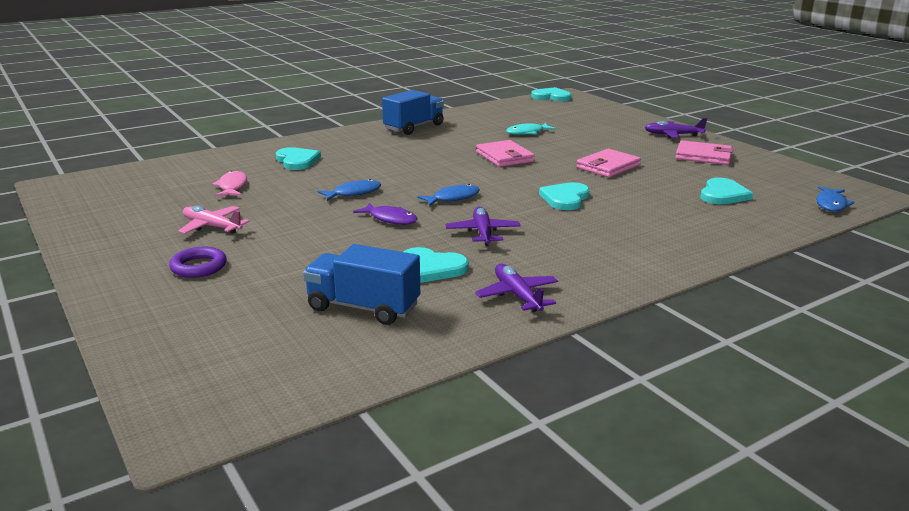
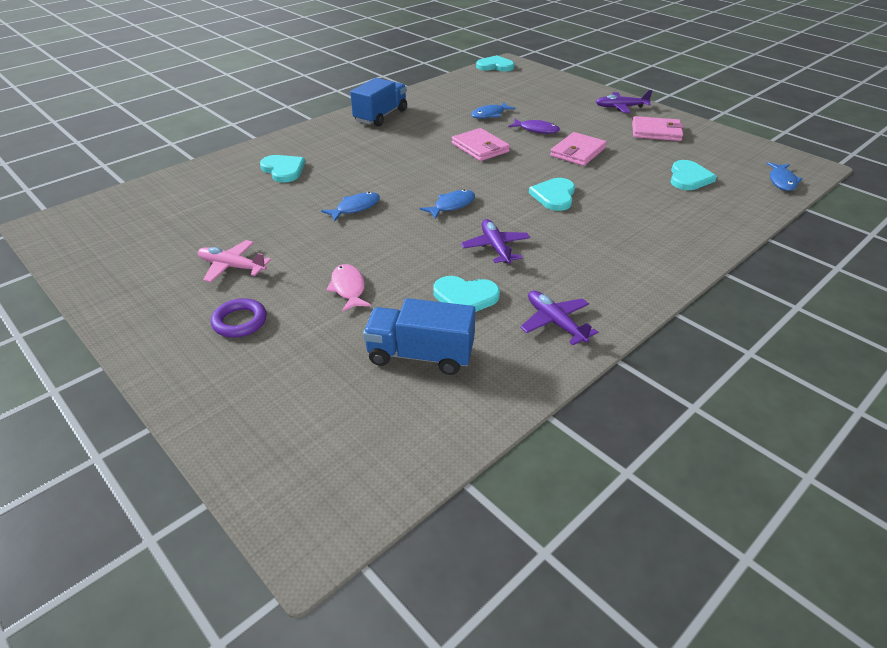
camera: 10 degrees left, 15 degrees up
pink fish [212,171,247,197] -> pink fish moved to [326,264,371,312]
purple fish [353,203,418,225] -> purple fish moved to [508,118,560,134]
turquoise fish [506,123,556,135] -> blue fish [471,102,516,119]

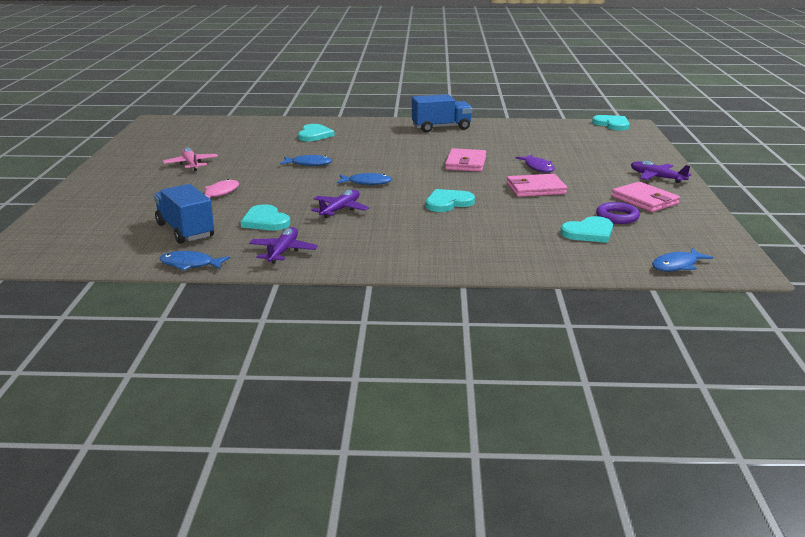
camera: 45 degrees right, 15 degrees down
purple ring [211,298,267,338] -> purple ring moved to [596,202,640,224]
blue fish [471,102,516,119] -> blue fish moved to [159,251,230,271]

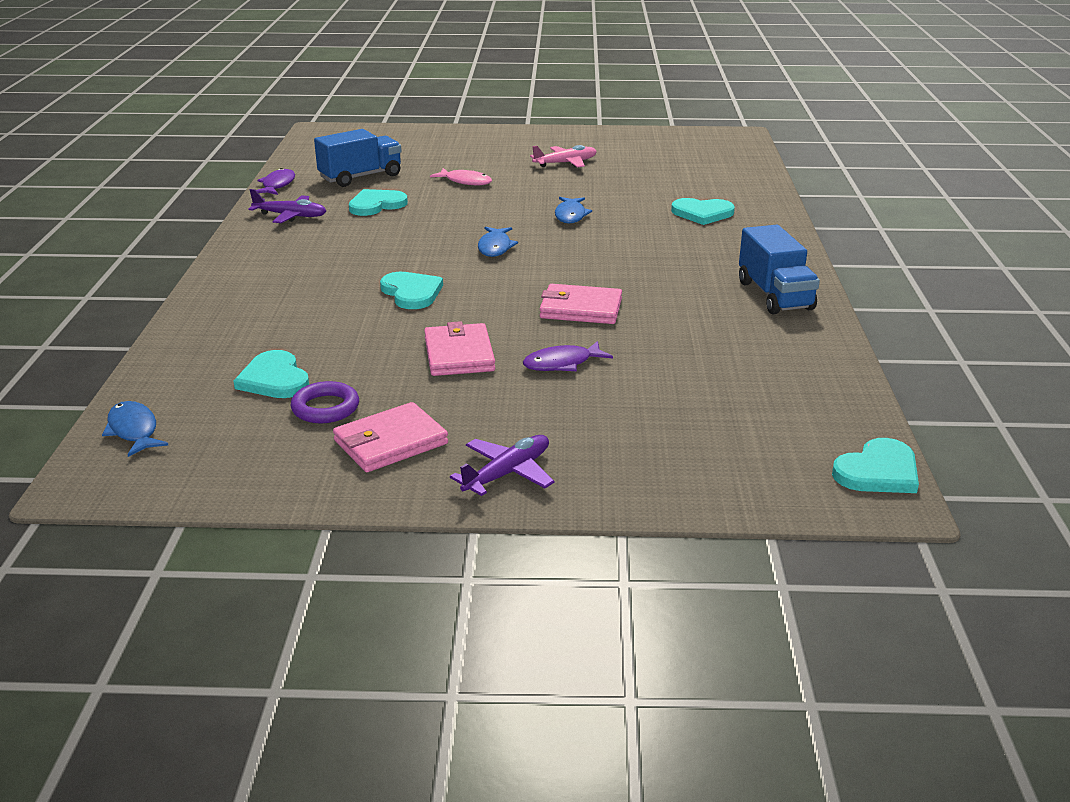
camera: 90 degrees right, 5 degrees up
blue fish [159,251,230,271] -> purple fish [256,168,295,195]
purple plane [311,190,369,218] -> none

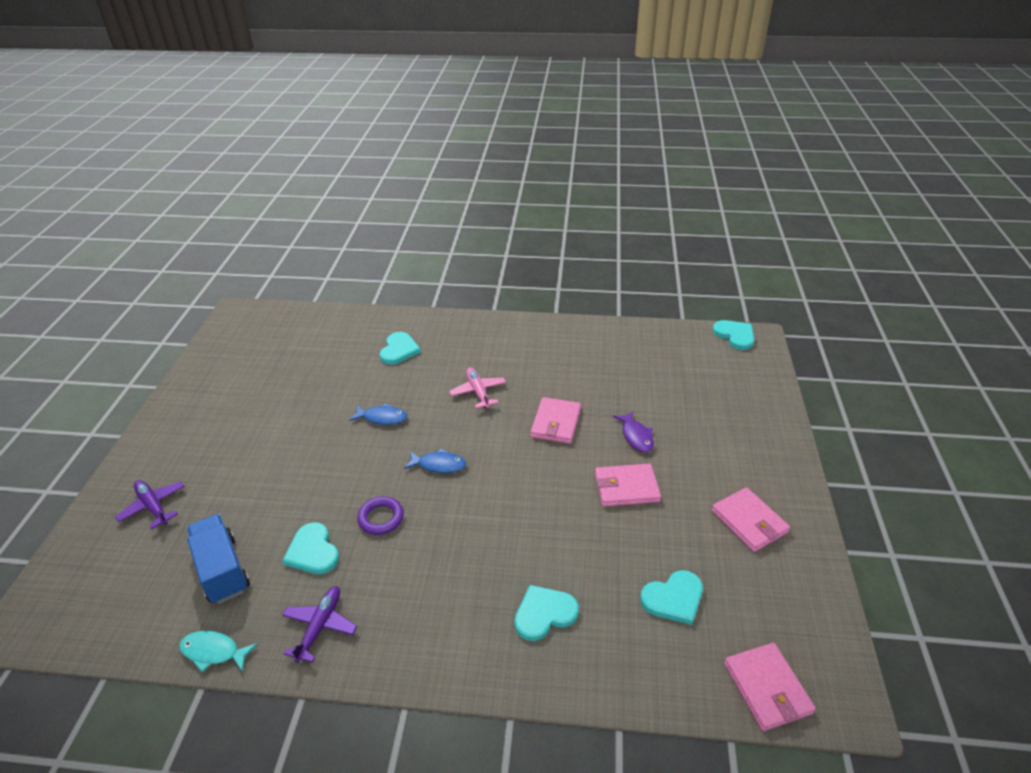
camera: 85 degrees left, 10 degrees up
blue fish [102,401,168,457] -> pink wallet [724,643,816,731]
purple fish [256,168,295,195] -> turquoise fish [179,631,257,672]
purple ring [290,381,359,423] -> purple ring moved to [357,496,404,535]
turquoise heart [380,272,443,309] -> turquoise heart moved to [514,585,579,641]
pink fish [430,168,492,185] -> none
purple plane [450,435,555,496] -> purple plane moved to [115,480,185,529]
pink plane [530,145,597,168] -> pink plane moved to [449,367,506,408]
blue truck [739,225,820,315] -> none

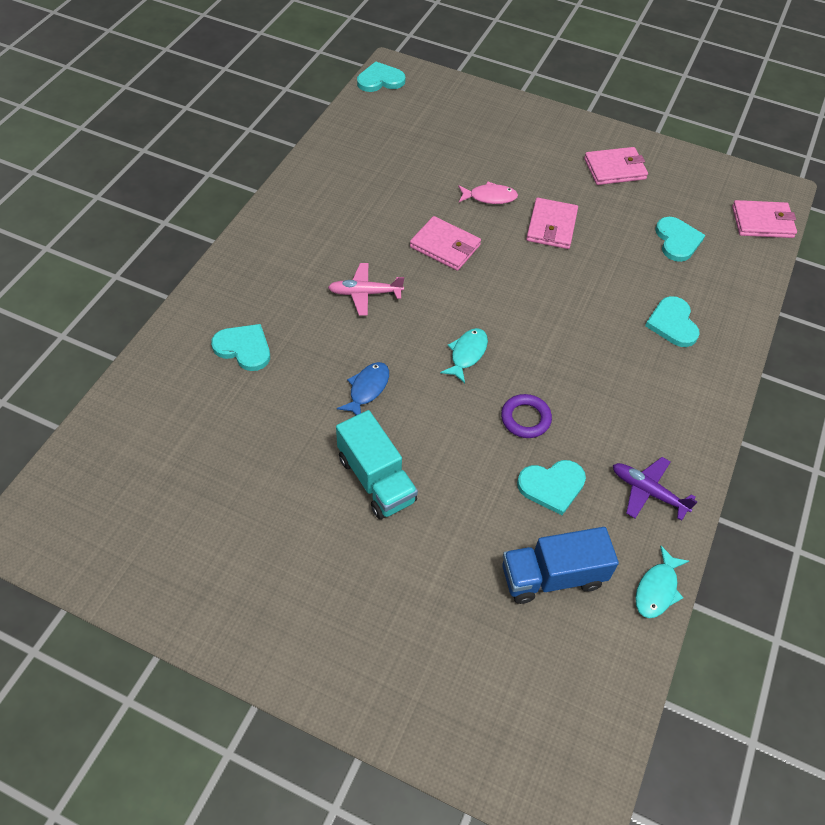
camera: 75 degrees left, 15 degrees up
purple plane [115,480,185,529] -> none
blue fish [404,448,466,473] -> turquoise fish [440,328,488,383]
purple fish [613,411,654,452] -> pink fish [458,182,518,204]
none -> turquoise truck [336,410,418,519]

